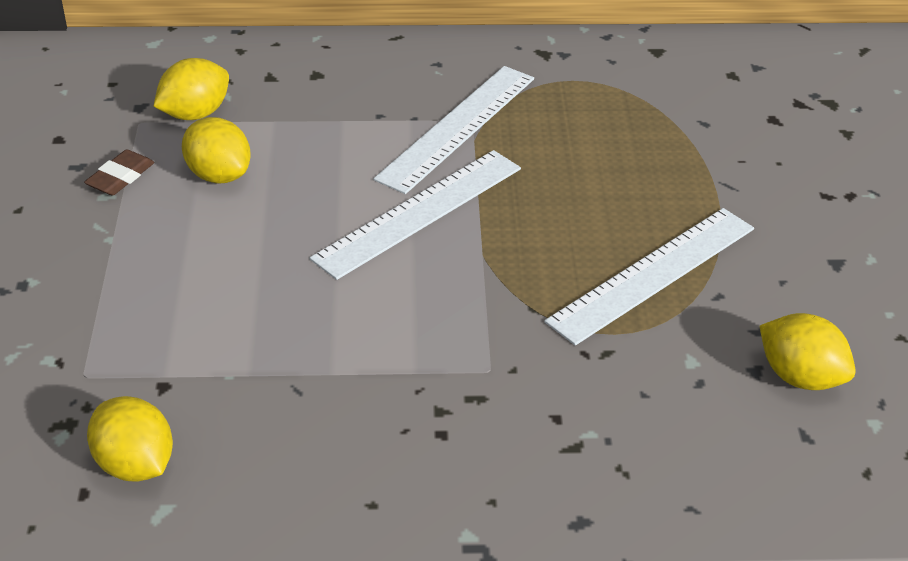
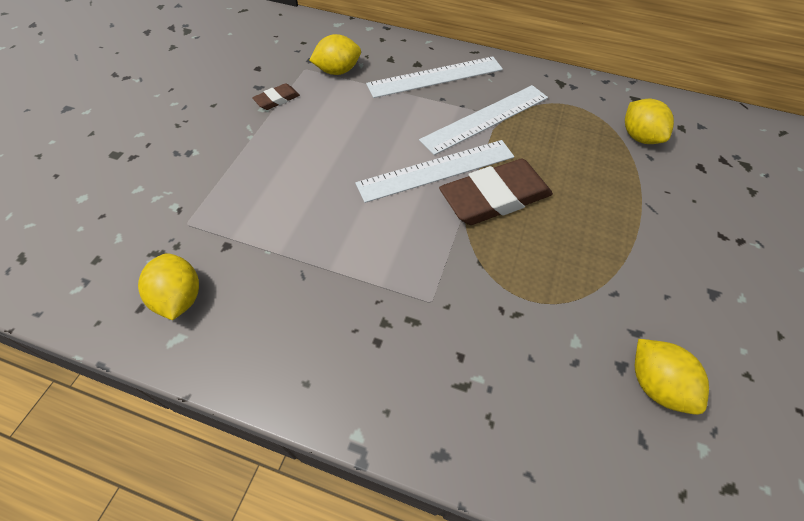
camera: 20 degrees right, 15 degrees up
yellow lemon [182,117,251,183] -> yellow lemon moved to [625,99,674,144]
white ruler [544,208,754,345] -> white ruler moved to [366,57,503,98]
none -> brown eraser [439,159,553,225]

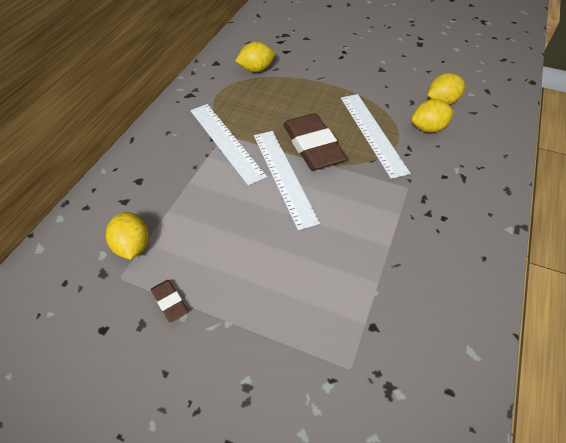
camera: 85 degrees left, 5 degrees down
yellow lemon [138,253,199,320] -> yellow lemon moved to [411,99,455,133]
white ruler [366,57,503,98] -> white ruler moved to [341,94,411,179]

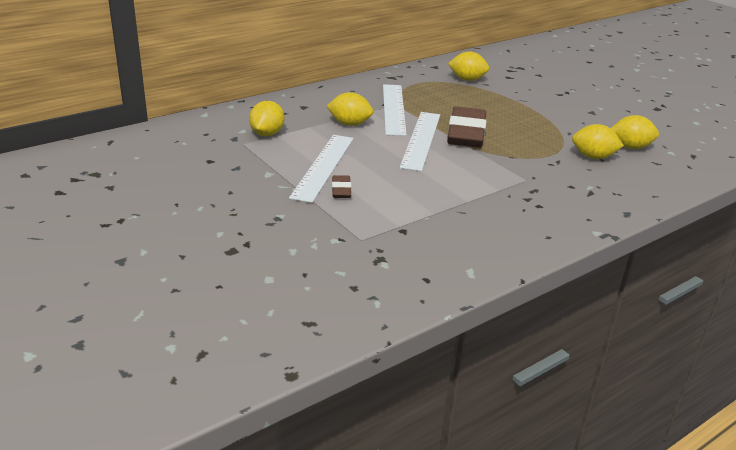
camera: 30 degrees right, 20 degrees down
brown eraser [151,280,188,323] -> brown eraser moved to [332,175,351,198]
white ruler [341,94,411,179] -> white ruler moved to [289,135,354,203]
none -> yellow lemon [327,92,373,126]

